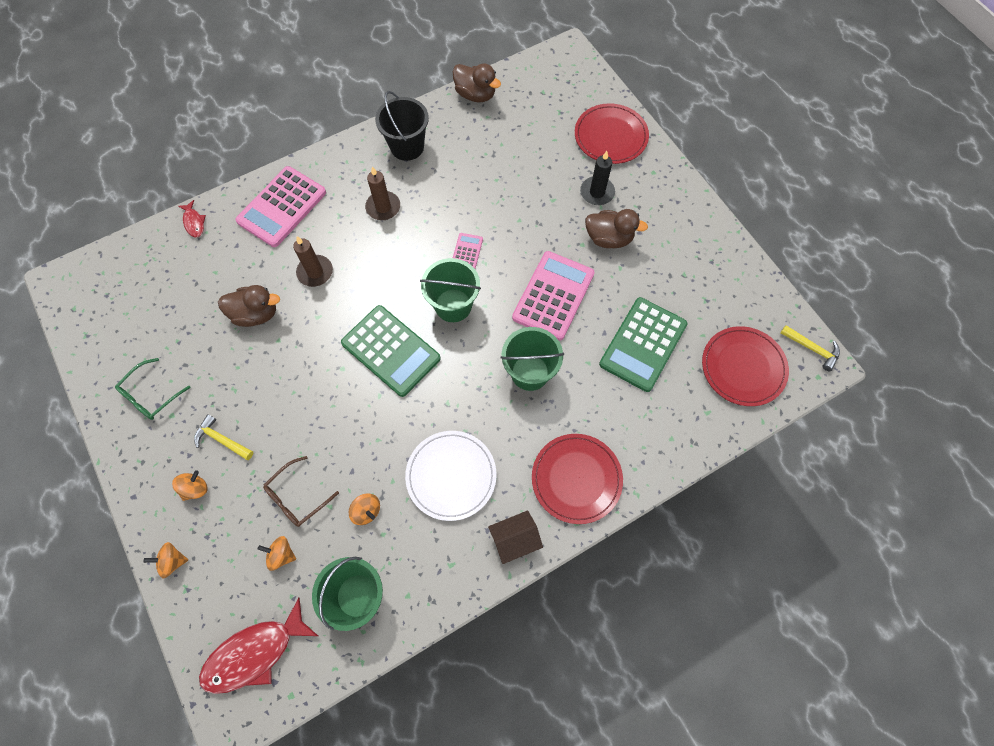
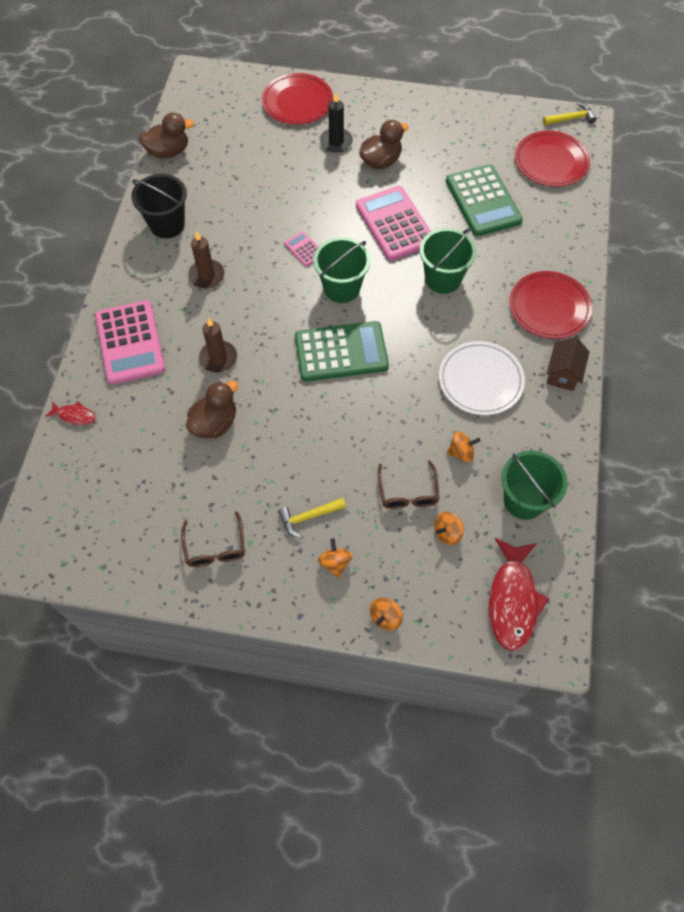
camera: 50 degrees left, 5 degrees down
green glasses [115,358,191,420] -> brown glasses [181,511,245,567]

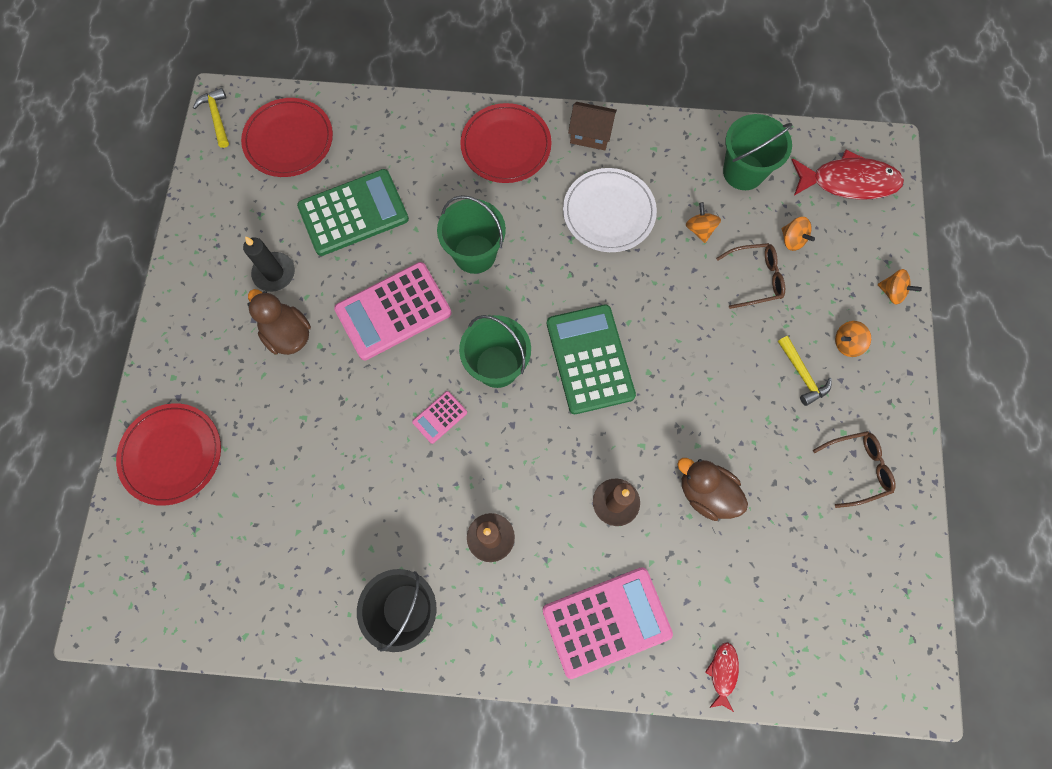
camera: 95 degrees left, 10 degrees up
brown duck [139,112,194,158] -> none
black candle [320,93,353,153] -> black candle moved to [243,236,295,292]

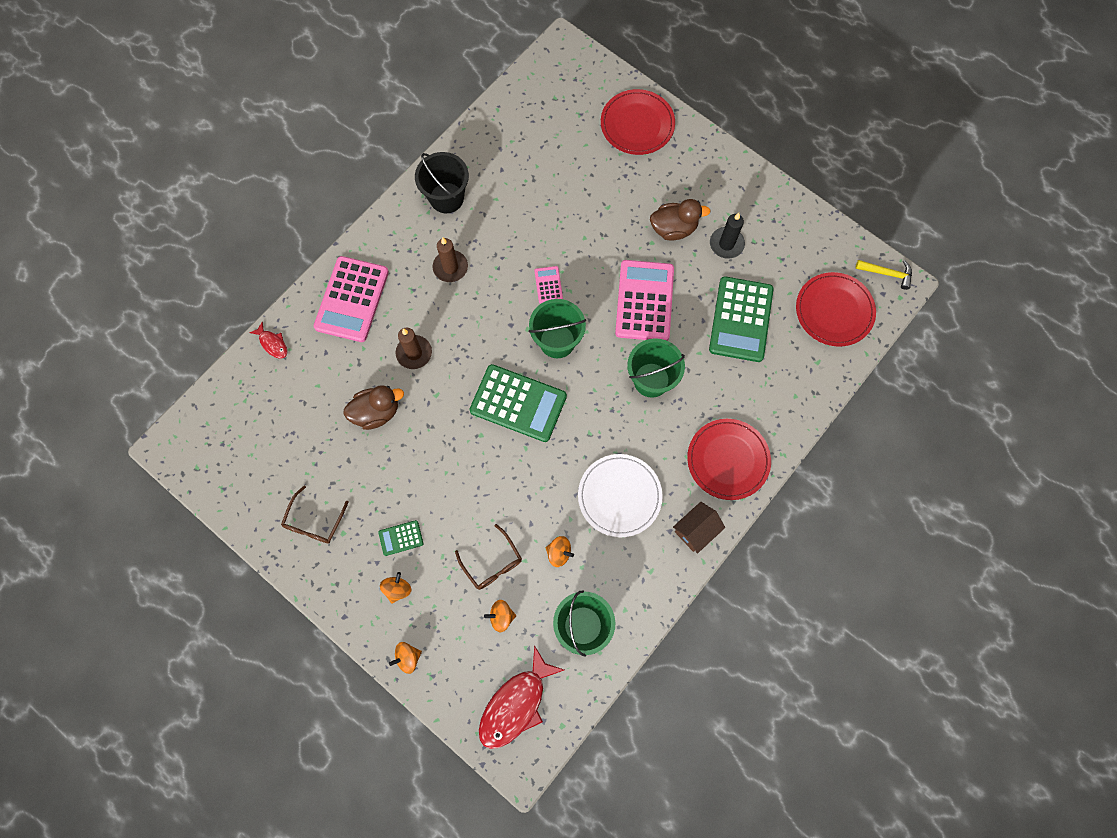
camera: 125 degrees right, 0 degrees up
brown glasses [716,243,785,309] -> brown glasses turned 60 degrees counterclockwise [455,524,522,590]
yellow hammer [778,336,832,406] -> green calculator [378,520,423,556]

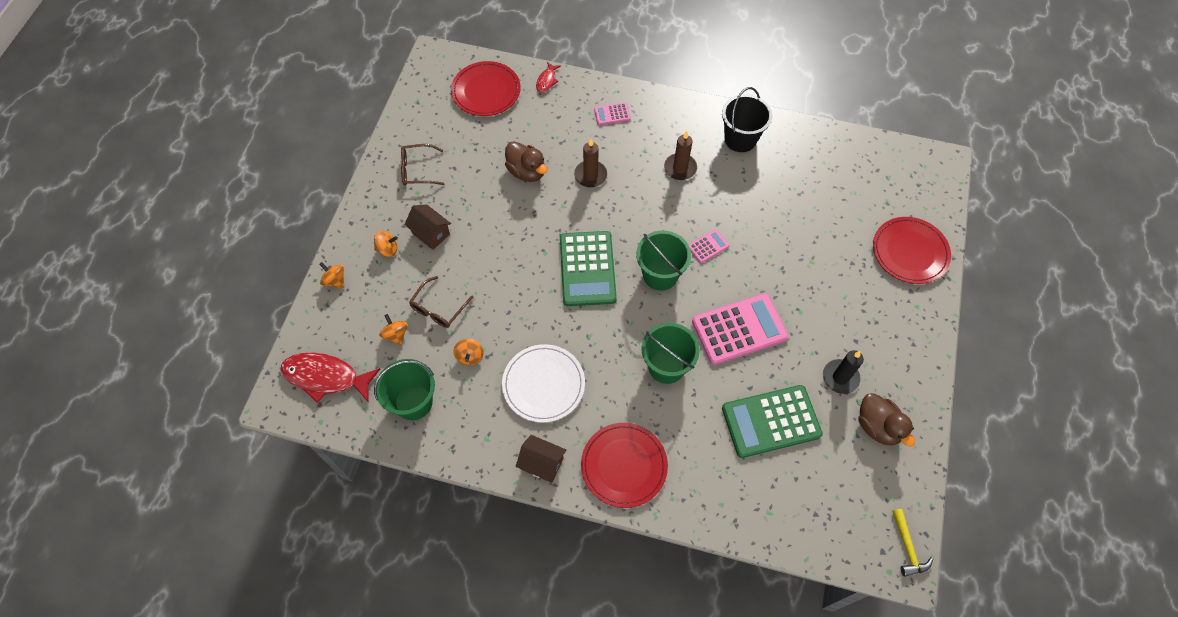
camera: 65 degrees right, 10 degrees down
pink calculator [314,256,389,342] -> pink calculator [594,103,631,125], size x0.46
green calculator [378,520,423,556] -> brown house [404,204,451,250]
brown duck [650,199,711,241] -> brown duck moved to [858,393,915,447]
red plate [796,272,876,347] -> red plate moved to [451,61,521,116]

